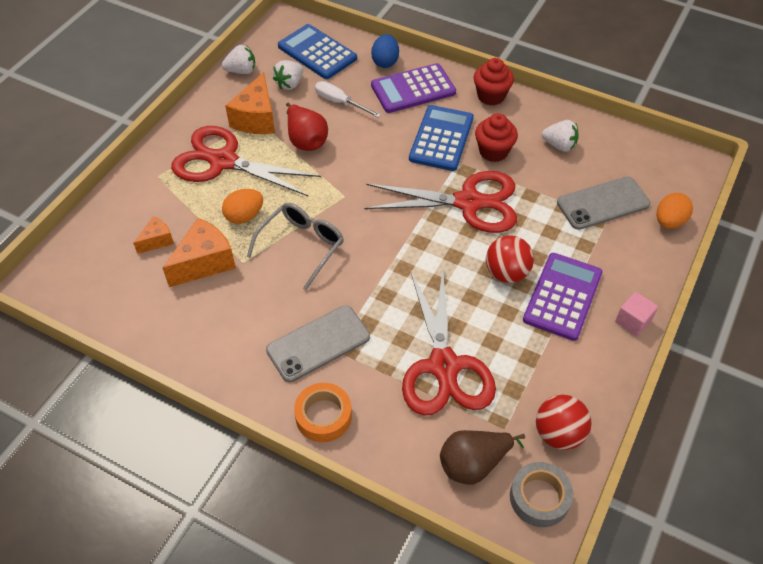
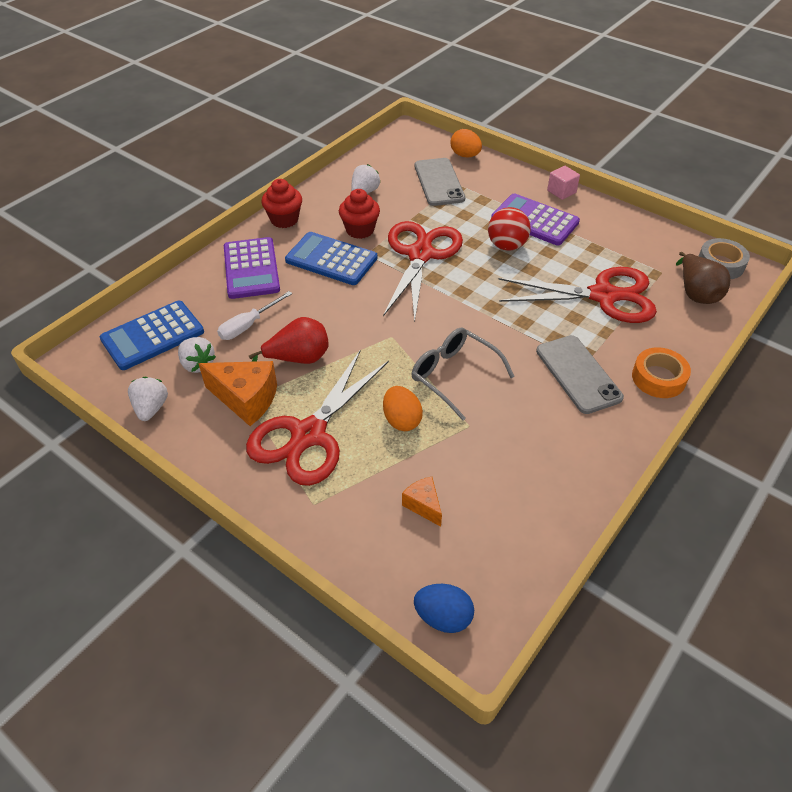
camera: 80 degrees left, 5 degrees down
orange cheese [162,218,236,287] -> none
blue egg [371,34,399,68] -> blue egg moved to [414,584,474,633]
red ball [536,395,591,450] -> none

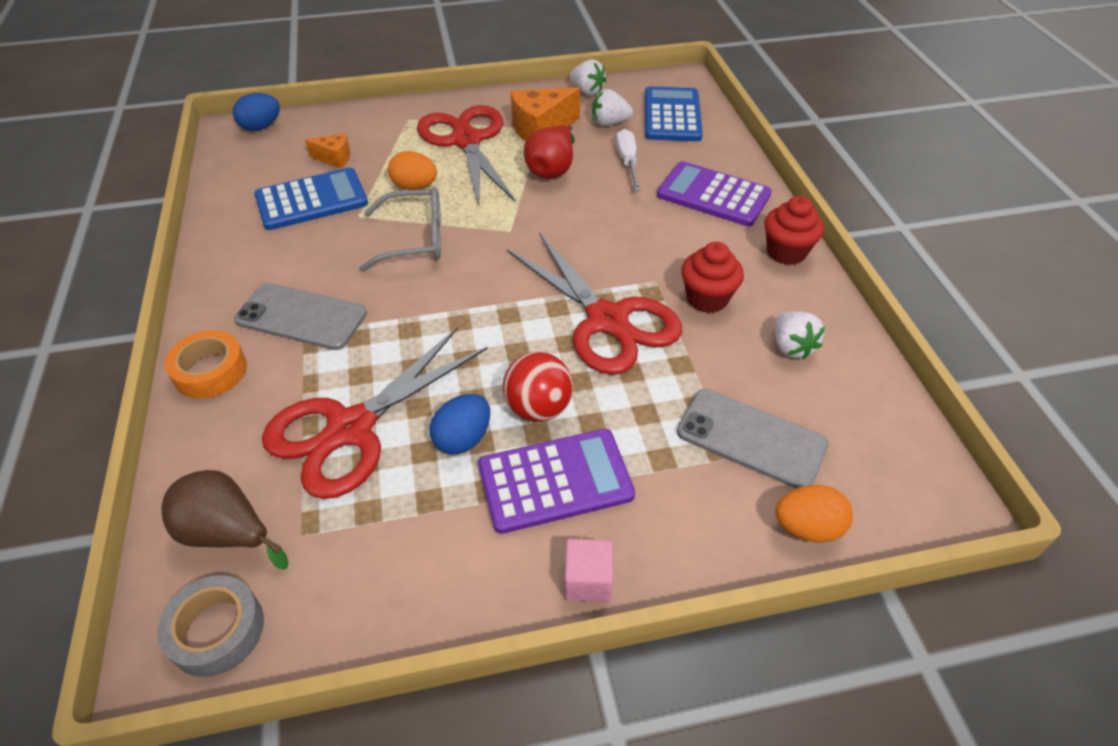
camera: 130 degrees right, 0 degrees up
blue calculator [285,232,377,285] -> blue calculator moved to [254,168,368,230]
none -> blue egg [430,394,490,455]

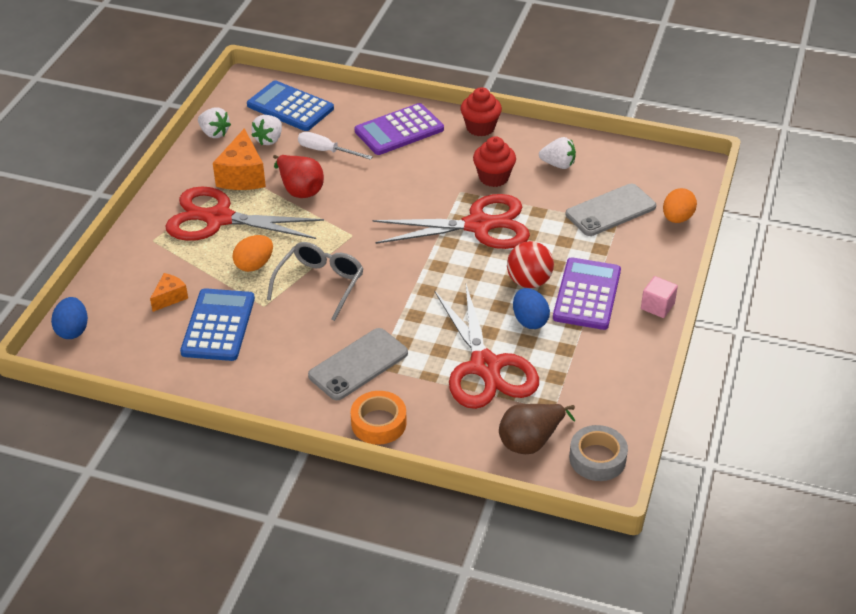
camera: 60 degrees left, 5 degrees down
white strawberry [569,59,607,96] -> white strawberry turned 60 degrees clockwise [198,107,231,138]

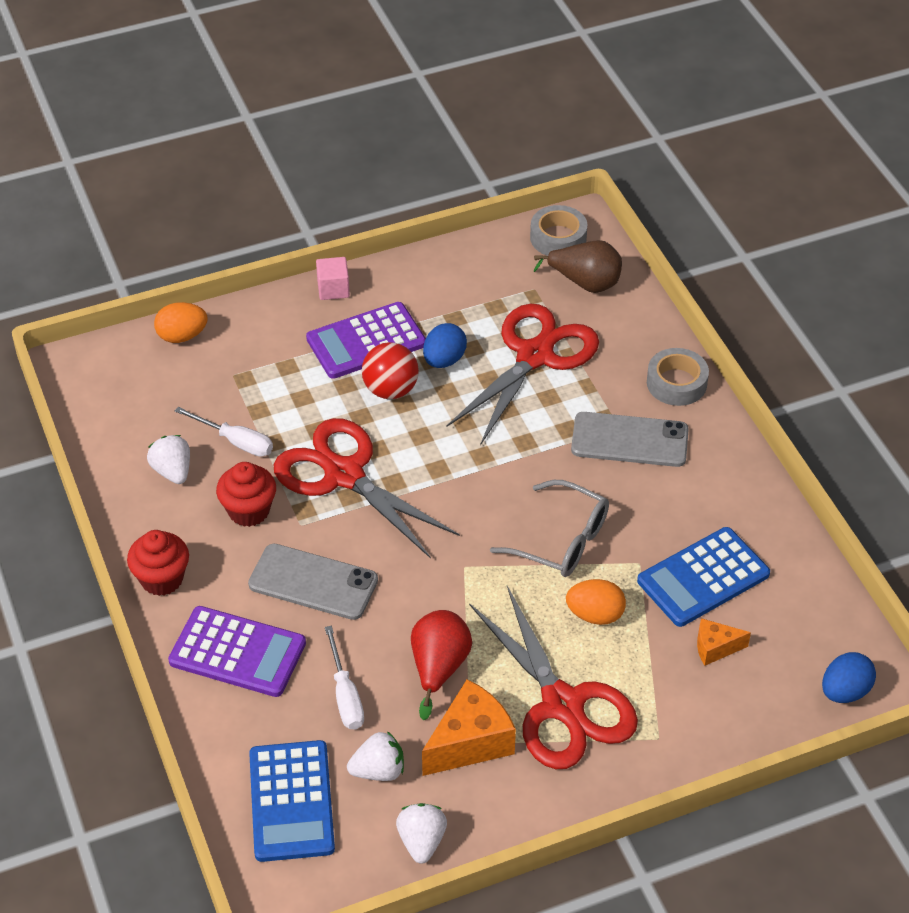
camera: 130 degrees left, 5 degrees up
grey glasses [267,242,364,321] -> grey glasses turned 135 degrees counterclockwise [490,480,609,577]
orange tape [351,391,407,445] -> grey tape [647,348,709,406]
grey phone [566,184,656,236] -> grey phone moved to [248,544,378,620]
none -> white screwdriver [175,407,273,457]

